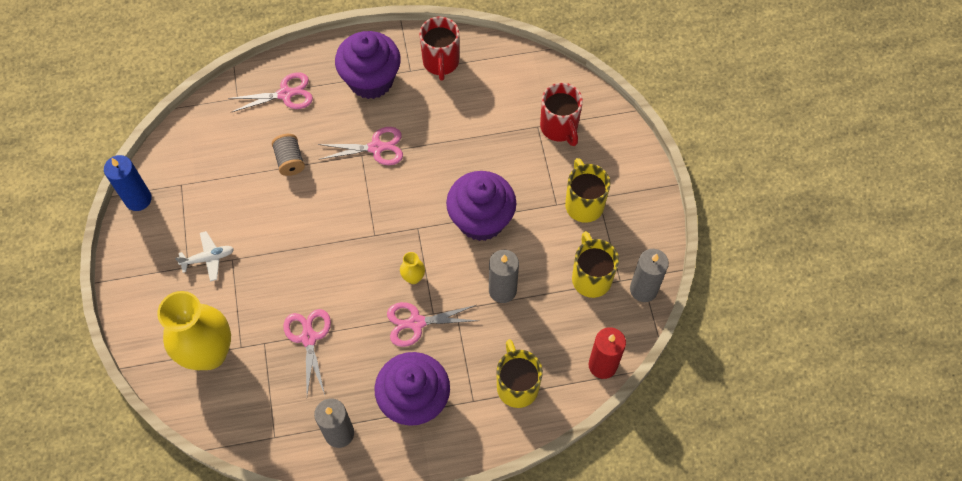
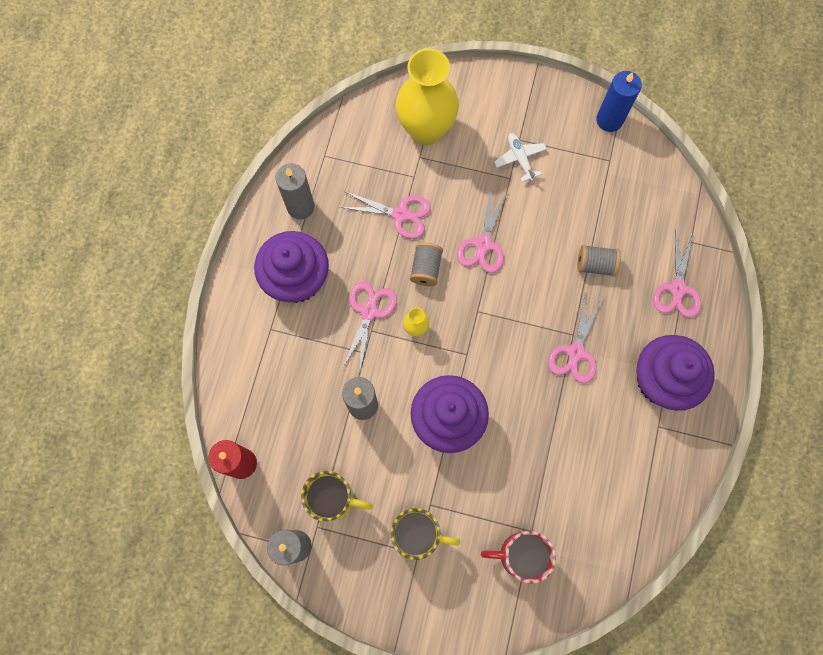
camera: 115 degrees right, 10 degrees up
white plane [175,231,234,281] -> white plane turned 150 degrees clockwise [494,133,547,182]
red mug [419,17,459,81] -> none
yellow mug [497,339,543,408] -> none
none -> grey spool [410,242,443,286]
none -> pink scissors [457,188,507,273]

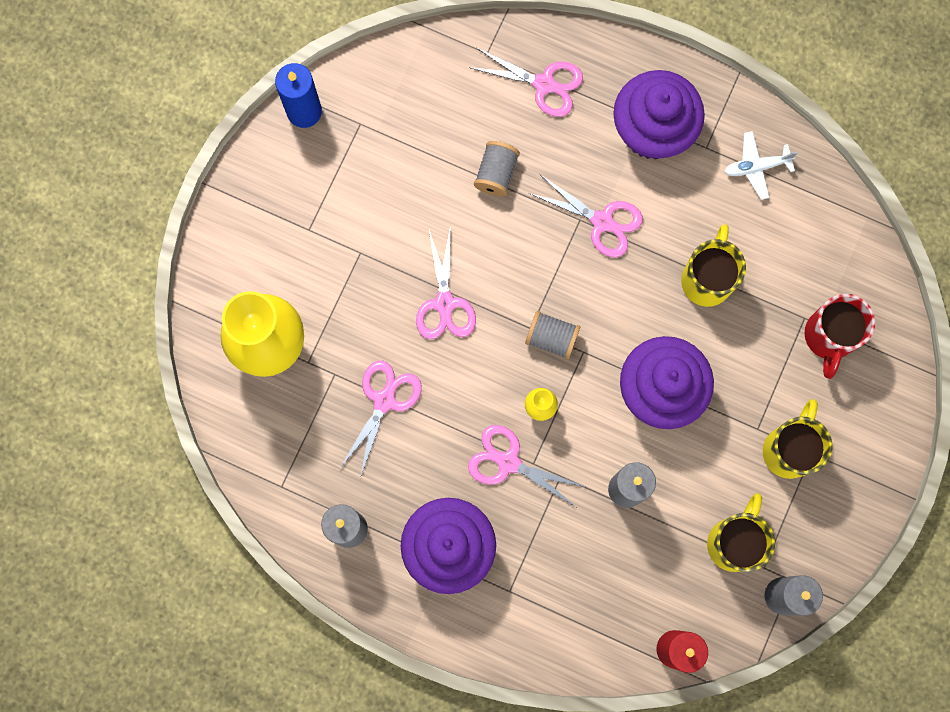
camera: 80 degrees left, 5 degrees up
grey spool [410,242,443,286] -> grey spool moved to [525,311,580,359]
pink scissors [457,188,507,273] -> pink scissors turned 60 degrees clockwise [416,230,476,339]
white plane [494,133,547,182] -> white plane moved to [724,131,798,200]
none -> yellow mug [681,224,746,307]

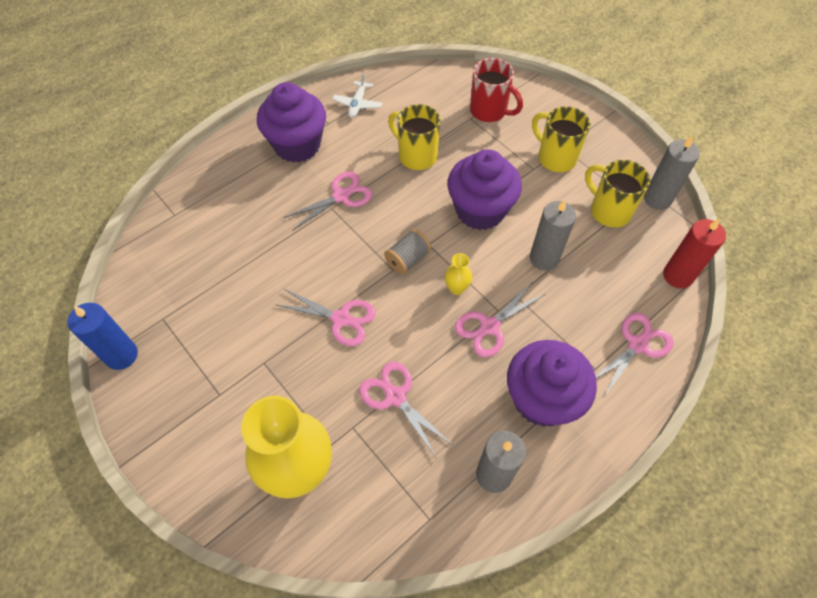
camera: 65 degrees left, 20 degrees down
pink scissors [468,48,583,117] -> pink scissors moved to [596,313,674,397]
grey spool [474,141,520,196] -> none

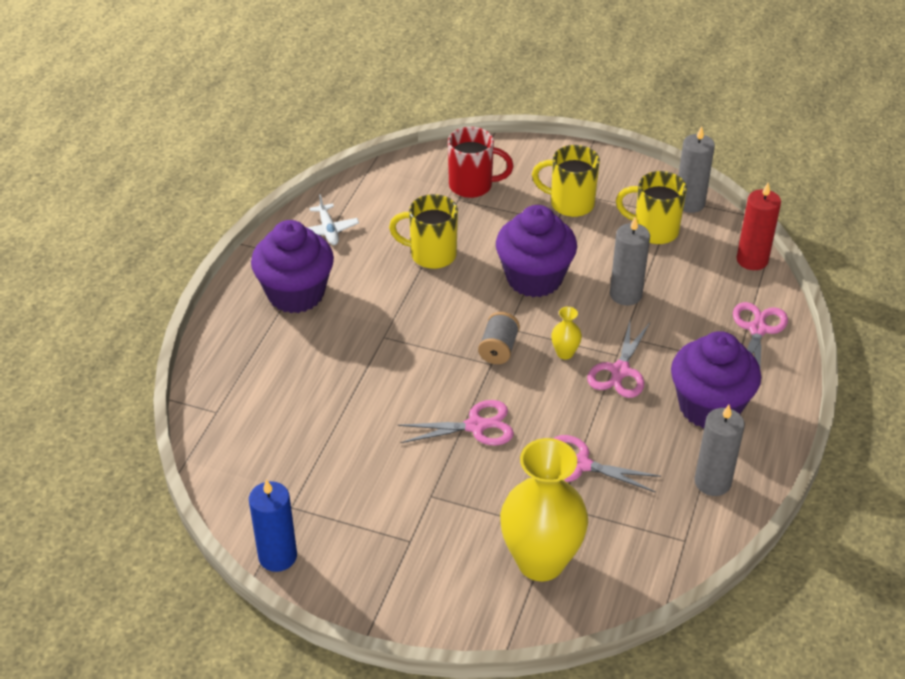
camera: 30 degrees left, 15 degrees down
pink scissors [284,171,373,230] -> none

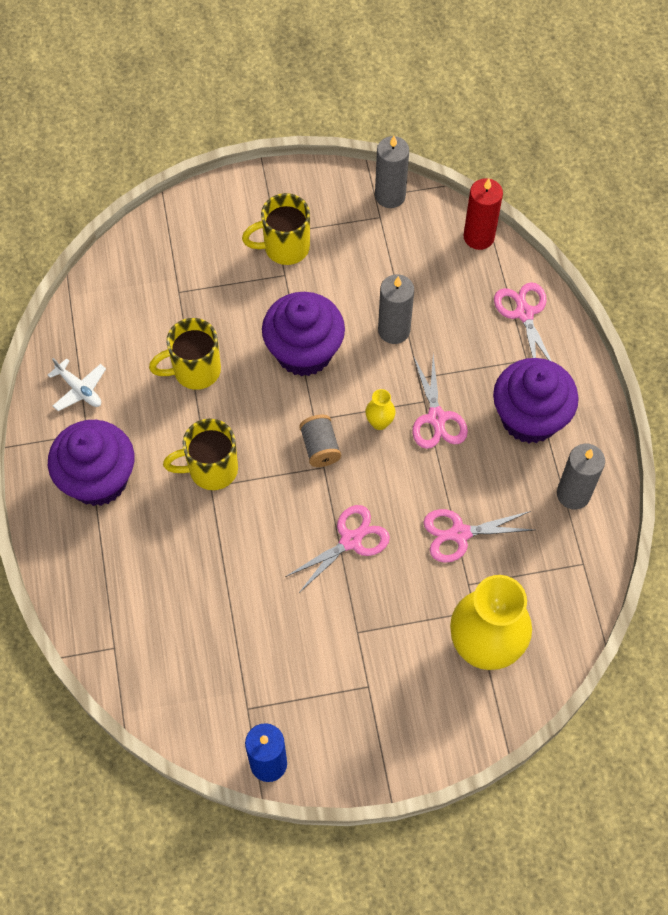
camera: 30 degrees left, 20 degrees up
red mug [448,127,514,198] -> none
yellow mug [616,171,687,244] -> yellow mug moved to [163,419,238,490]

